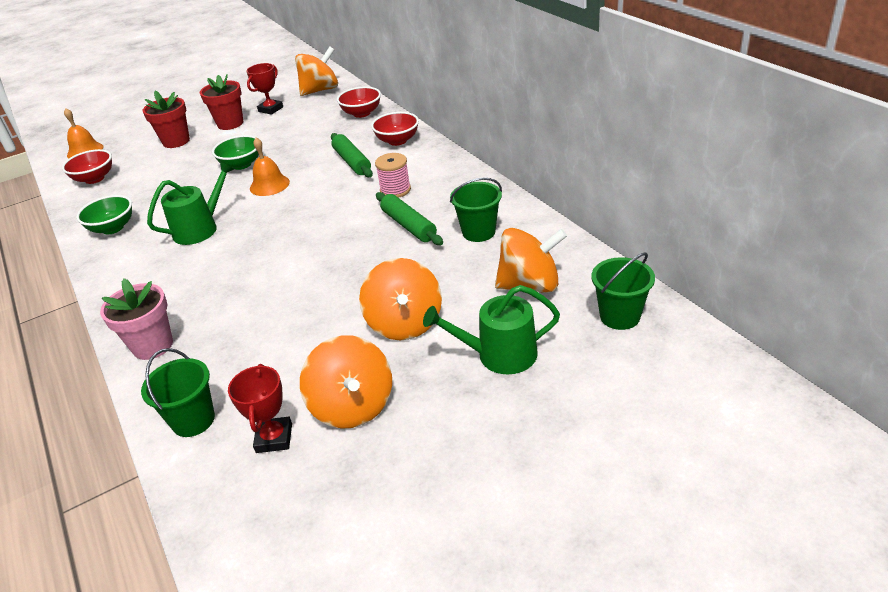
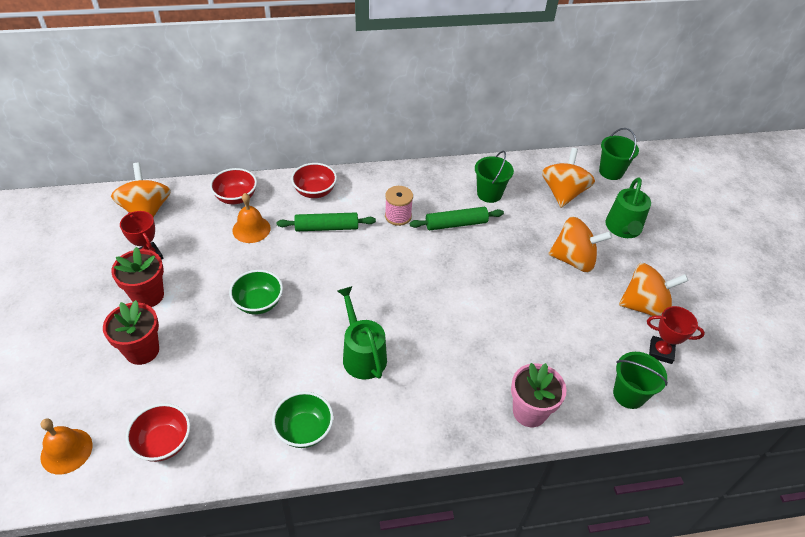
camera: 75 degrees left, 10 degrees up
orange bell [250,138,290,196] -> orange bell moved to [232,193,271,243]

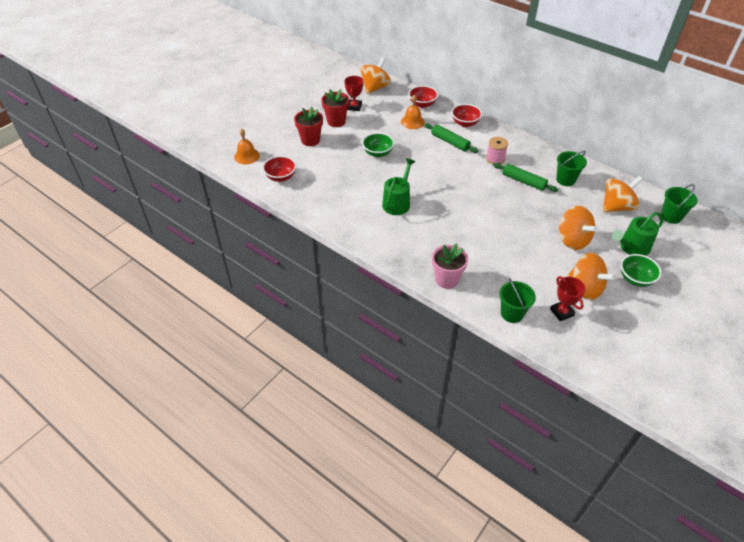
camera: 50 degrees right, 0 degrees up
green bowl [272,391,334,448] -> green bowl moved to [621,254,662,287]

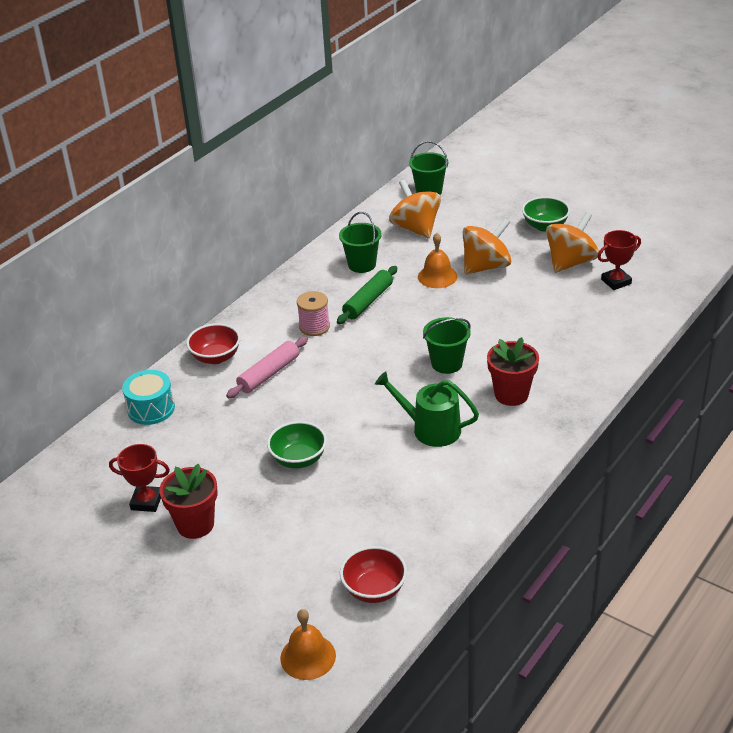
camera: 90 degrees left, 10 degrees down
red flower pot [294,107,323,146] -> red flower pot moved to [487,337,539,406]
orange spinning top [360,57,391,94] -> none
orange bell [401,94,425,129] -> orange bell moved to [418,233,457,288]
red bowl [409,86,438,108] -> turquoise drum [122,370,175,425]
green rolling pin [425,123,478,153] -> pink rolling pin [226,337,308,398]
pink flower pot [432,243,468,289] -> none
green bucket [499,278,536,323] -> green bucket moved to [423,317,471,374]
green watering can [612,212,663,256] -> none

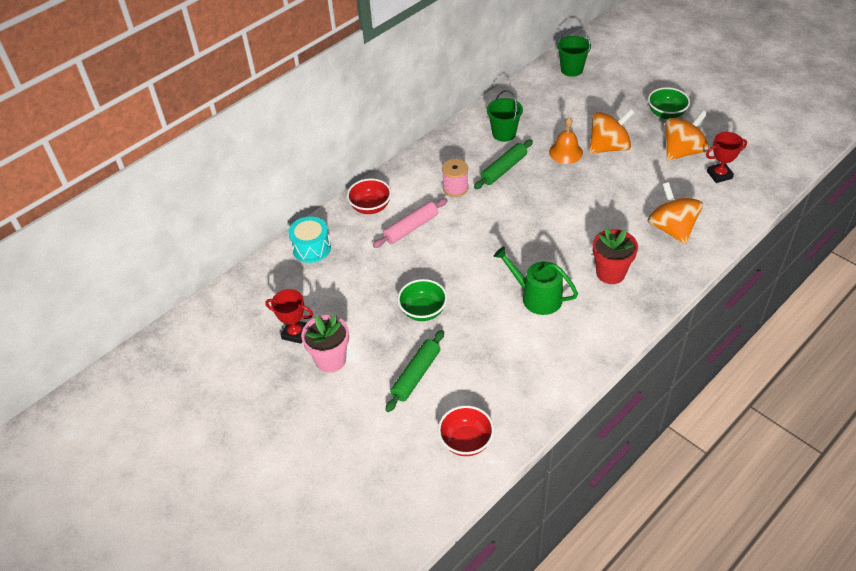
camera: 10 degrees right, 10 degrees up
red flower pot [159,464,218,539] -> pink flower pot [301,315,349,373]
orange bell [280,609,336,680] -> none
orange spinning top [389,180,441,238] -> orange spinning top moved to [648,182,703,244]
green bucket [423,317,471,374] -> none
none -> green rolling pin [386,330,444,412]

